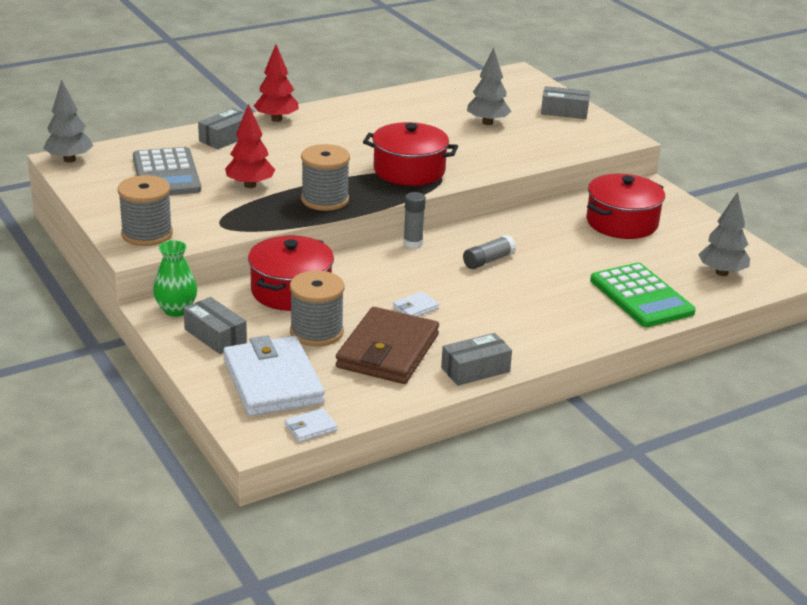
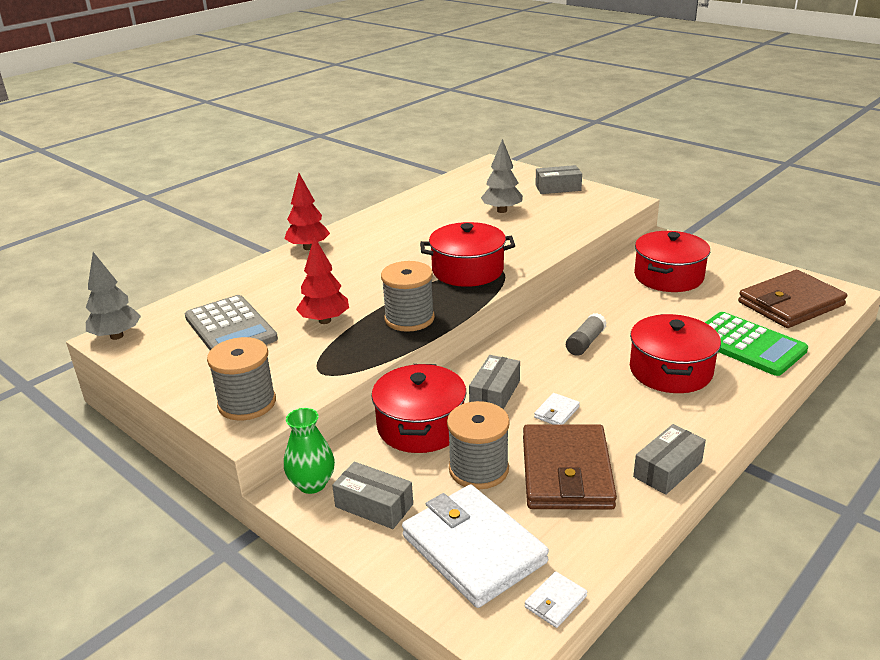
camera: 15 degrees left, 0 degrees up
grey box [198,108,245,150] -> grey box moved to [469,355,520,409]
grey glue stick [403,192,426,248] -> none
grey tree [698,192,750,276] -> brown wallet [738,270,847,328]
none -> red pot [630,314,721,393]

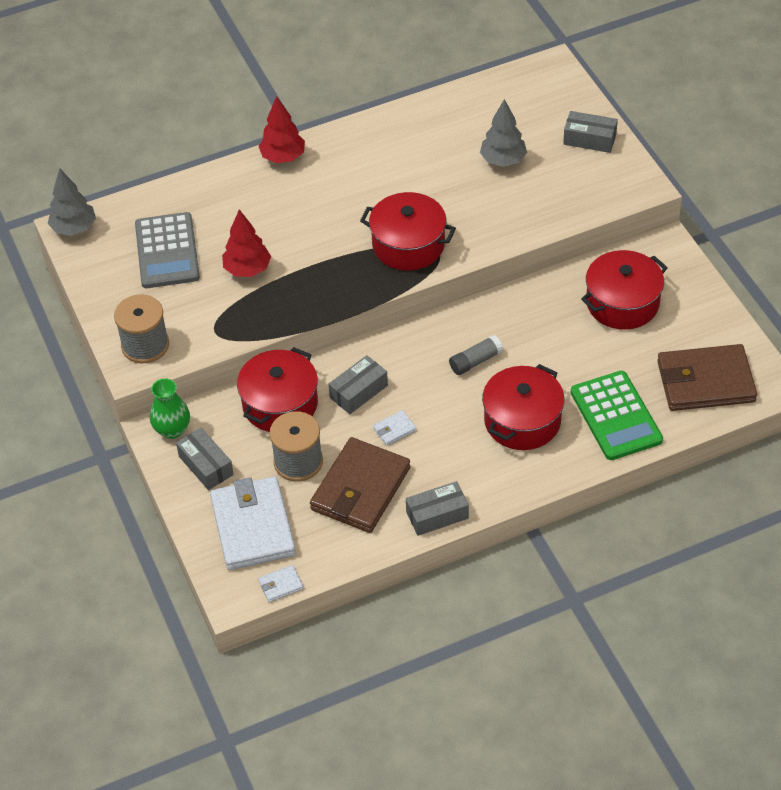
camera: 25 degrees right, 20 degrees up
grey spool [381,261,435,332] -> none

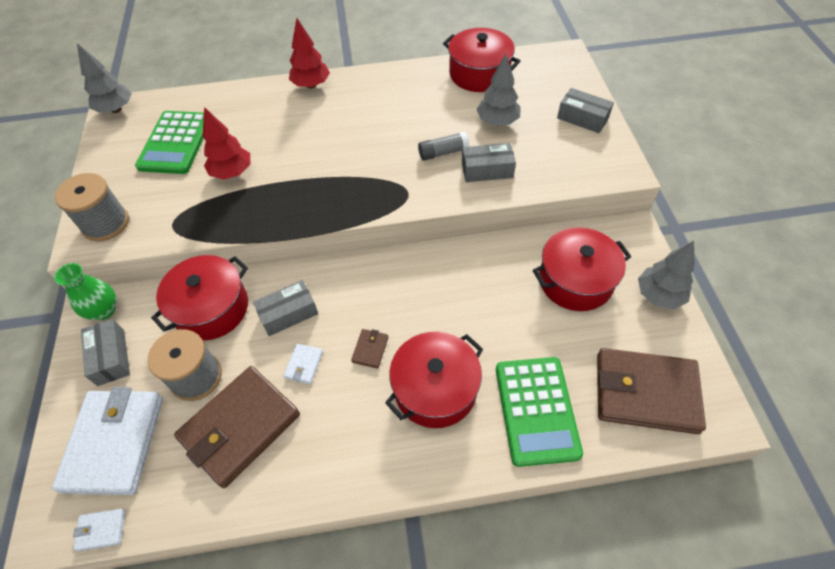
camera: 15 degrees right, 5 degrees up
grey calculator [135,212,200,288] -> green calculator [135,111,204,174]
red pot [360,192,456,271] -> red pot moved to [443,28,520,92]
white wallet [373,410,416,446] -> white wallet turned 60 degrees counterclockwise [283,344,323,384]
grey box [406,481,469,536] -> grey box moved to [462,143,516,182]
grey glue stick [449,335,503,375] -> grey glue stick moved to [418,132,469,161]
none -> brown wallet [351,329,389,369]
none -> grey tree [638,241,694,309]

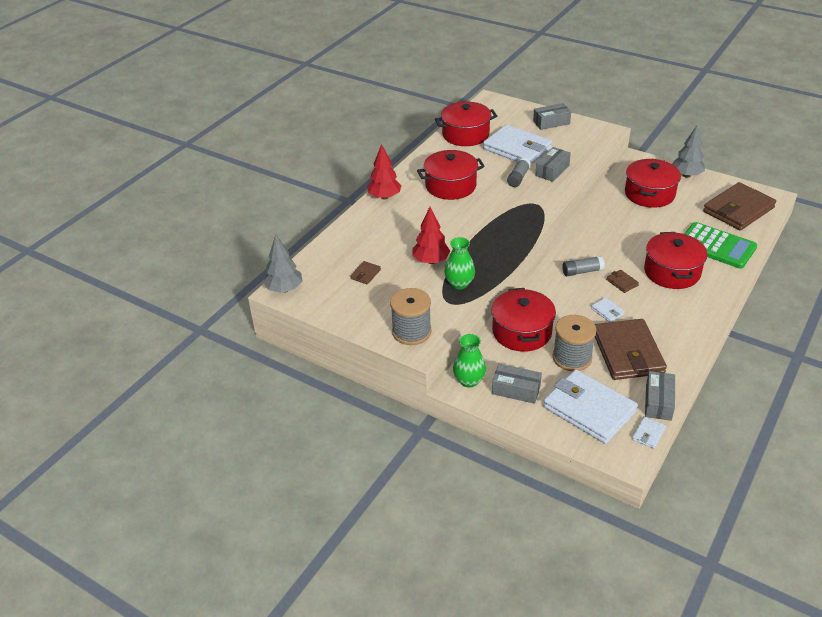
camera: 50 degrees left, 15 degrees down
green calculator [135,111,204,174] -> brown wallet [350,261,381,284]
grey box [253,280,318,336] -> grey box moved to [645,371,675,421]
grey tree [477,54,521,126] -> white wallet [483,125,552,165]
none -> red pot [417,150,485,200]
none -> green vase [444,237,475,289]
none -> grey glue stick [562,256,605,276]

